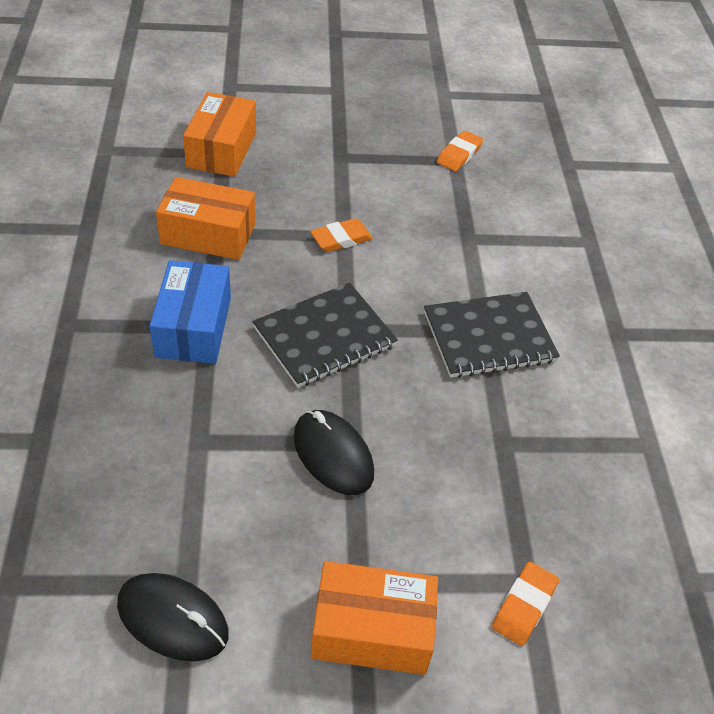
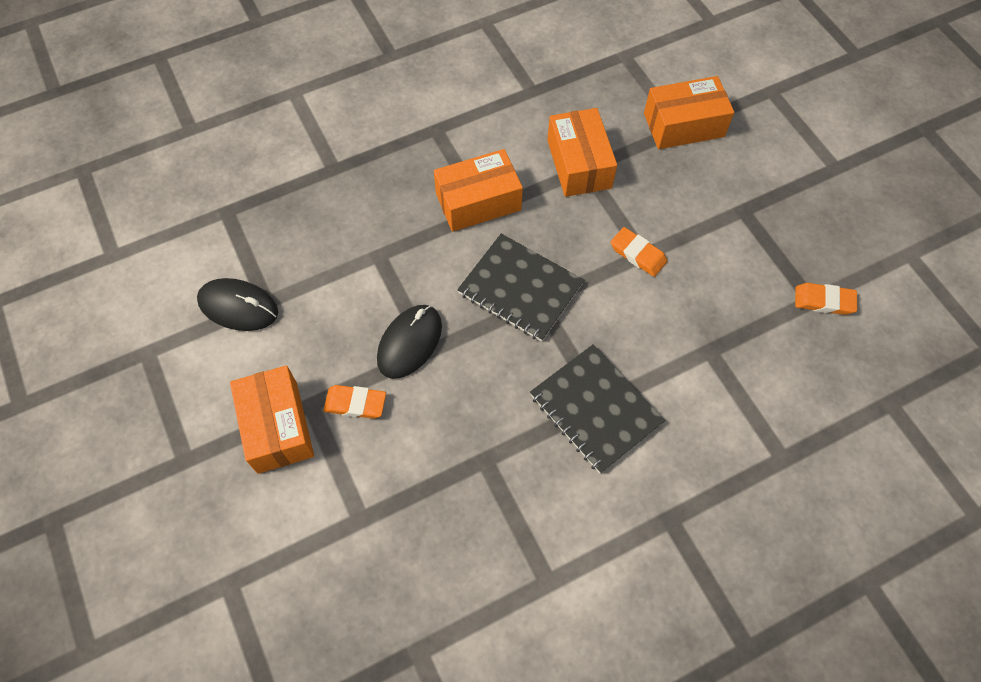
camera: 70 degrees right, 15 degrees up
black mouse [117,573,229,662] -> black mouse turned 75 degrees counterclockwise [197,278,278,331]
blue box [150,260,231,364] -> orange box [434,149,523,232]
orange eraser [492,562,559,646] -> orange eraser moved to [323,385,386,419]

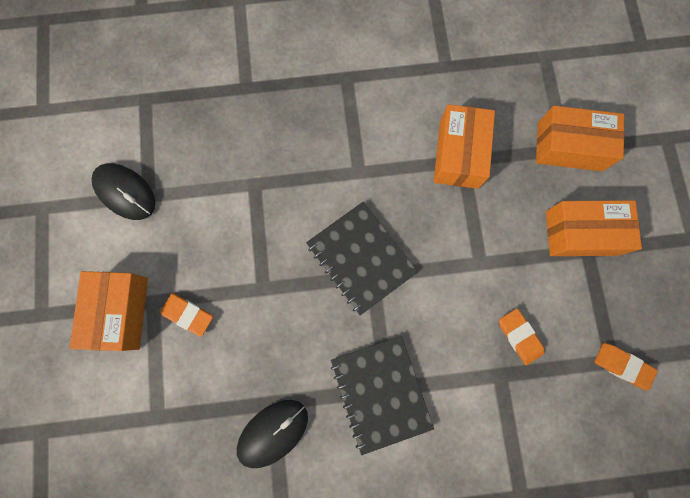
camera: 20 degrees right, 15 degrees up
black mouse [377,305,442,379] -> black mouse moved to [237,400,308,468]
orange box [434,149,523,232] -> orange box moved to [546,200,642,256]
orange eraser [611,227,667,277] -> orange eraser moved to [499,308,545,365]

